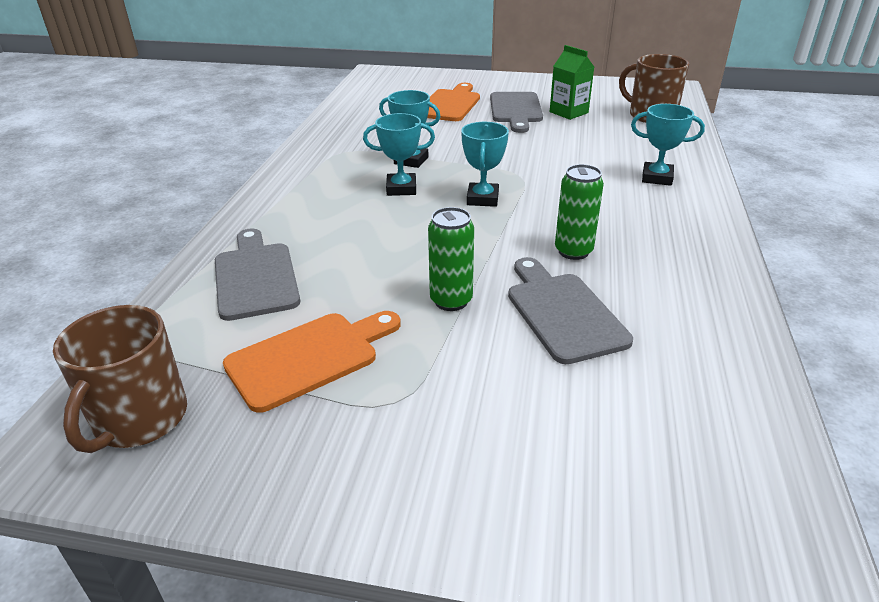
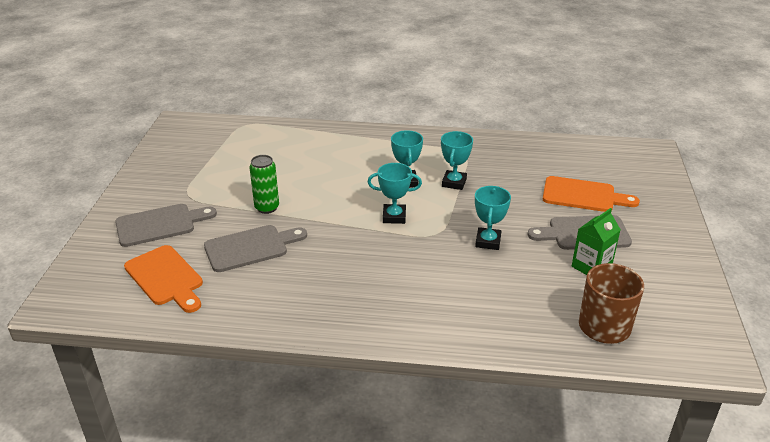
camera: 85 degrees right, 0 degrees up
brown mug [53,305,187,453] -> none
grey cutting board [215,228,300,321] -> grey cutting board moved to [115,204,217,247]
orange cutting board [223,311,401,413] -> orange cutting board moved to [124,245,203,313]
green can [555,164,604,260] -> none
turquoise trophy [631,104,705,186] -> turquoise trophy moved to [475,186,511,250]

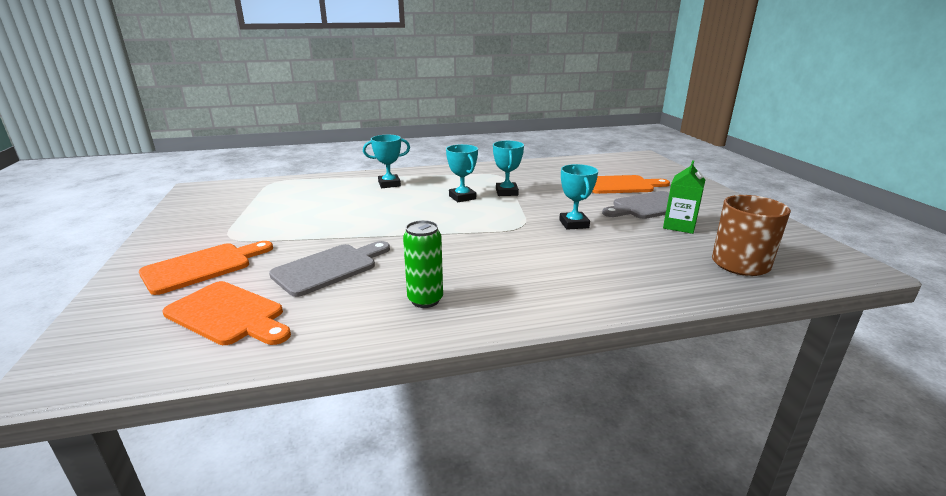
camera: 20 degrees left, 10 degrees down
grey cutting board [115,204,217,247] -> orange cutting board [139,241,273,295]
green can [249,155,279,214] -> green can moved to [403,220,443,308]
turquoise trophy [367,163,422,224] -> turquoise trophy moved to [363,135,410,188]

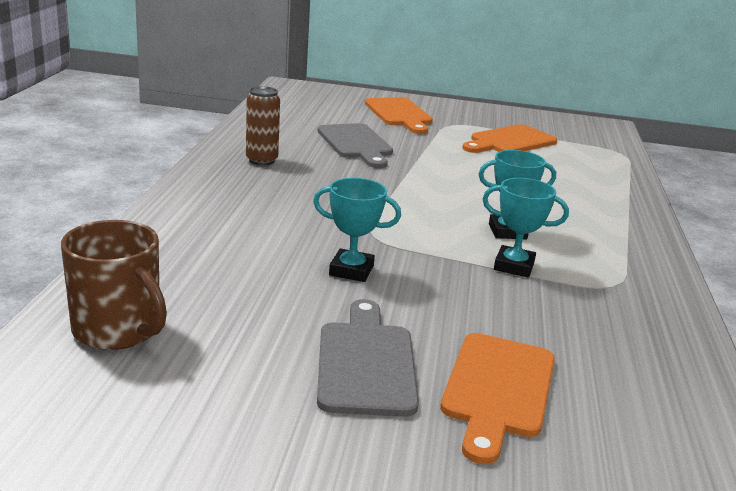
camera: 110 degrees right, 0 degrees up
orange cutting board [163,281,291,345] -> orange cutting board moved to [462,124,557,153]
turquoise trophy [363,135,410,188] -> none
green can [403,220,443,308] -> brown can [246,86,280,166]
green carton [663,160,705,234] -> none

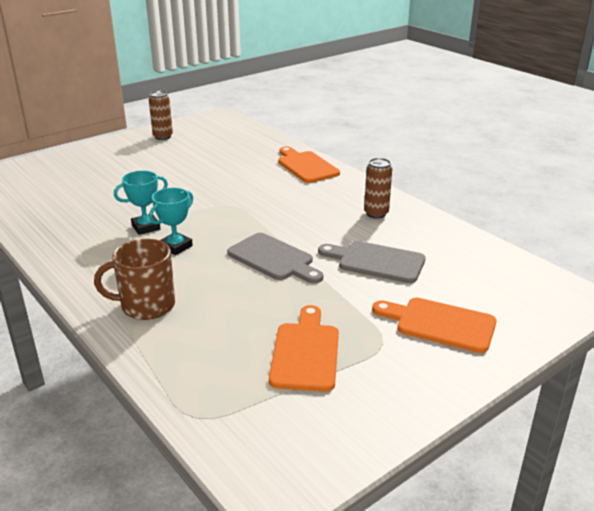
camera: 135 degrees right, 5 degrees up
brown mug [61,220,167,350] -> brown mug moved to [94,239,175,320]
turquoise trophy [313,178,401,282] -> none
grey cutting board [317,299,419,417] -> grey cutting board moved to [227,233,323,284]
orange cutting board [440,333,555,464] -> orange cutting board moved to [278,147,340,183]
none -> brown can [149,91,173,140]

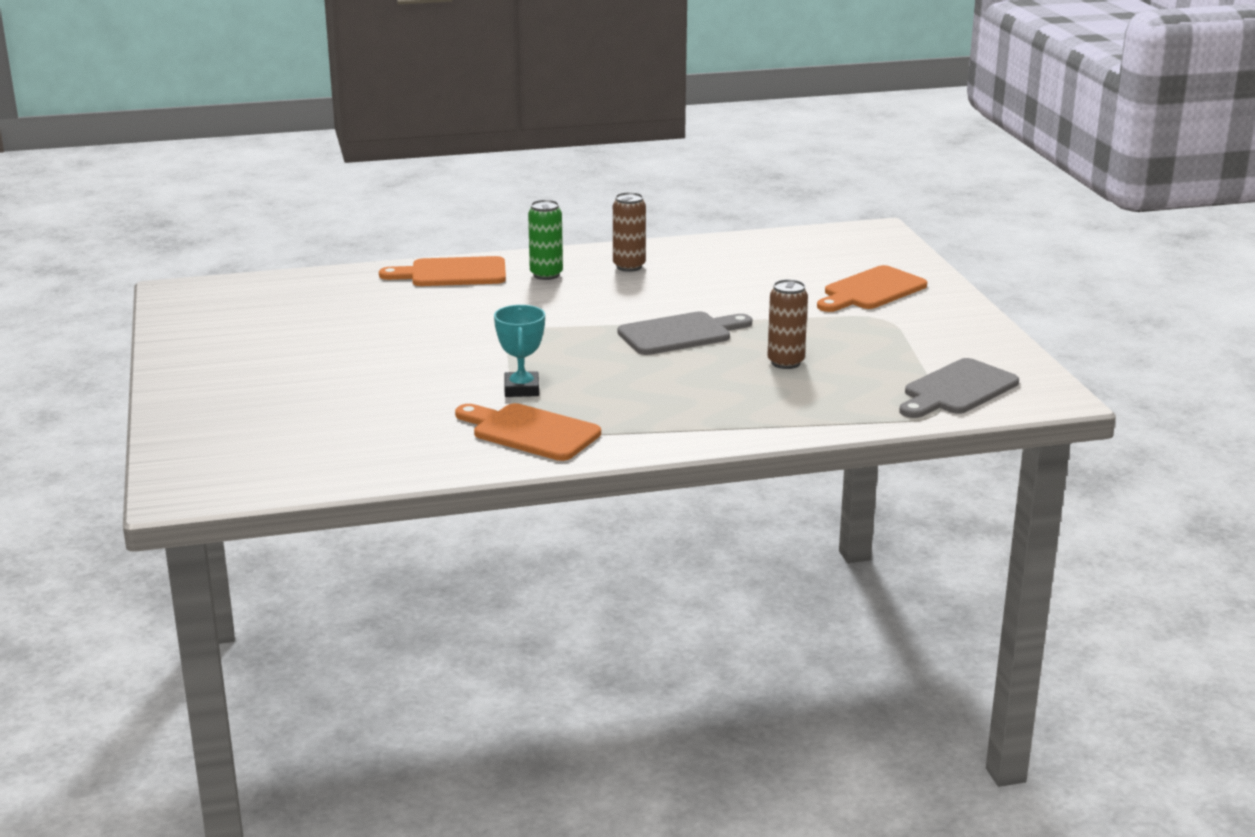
camera: 65 degrees left, 5 degrees down
brown mug [94,239,175,320] -> none
brown can [149,91,173,140] -> brown can moved to [767,279,808,369]
turquoise trophy [149,188,193,255] -> none
orange cutting board [269,305,339,392] -> orange cutting board moved to [455,403,601,461]
grey cutting board [318,241,426,283] -> grey cutting board moved to [899,358,1019,418]
none -> green can [528,200,563,280]

